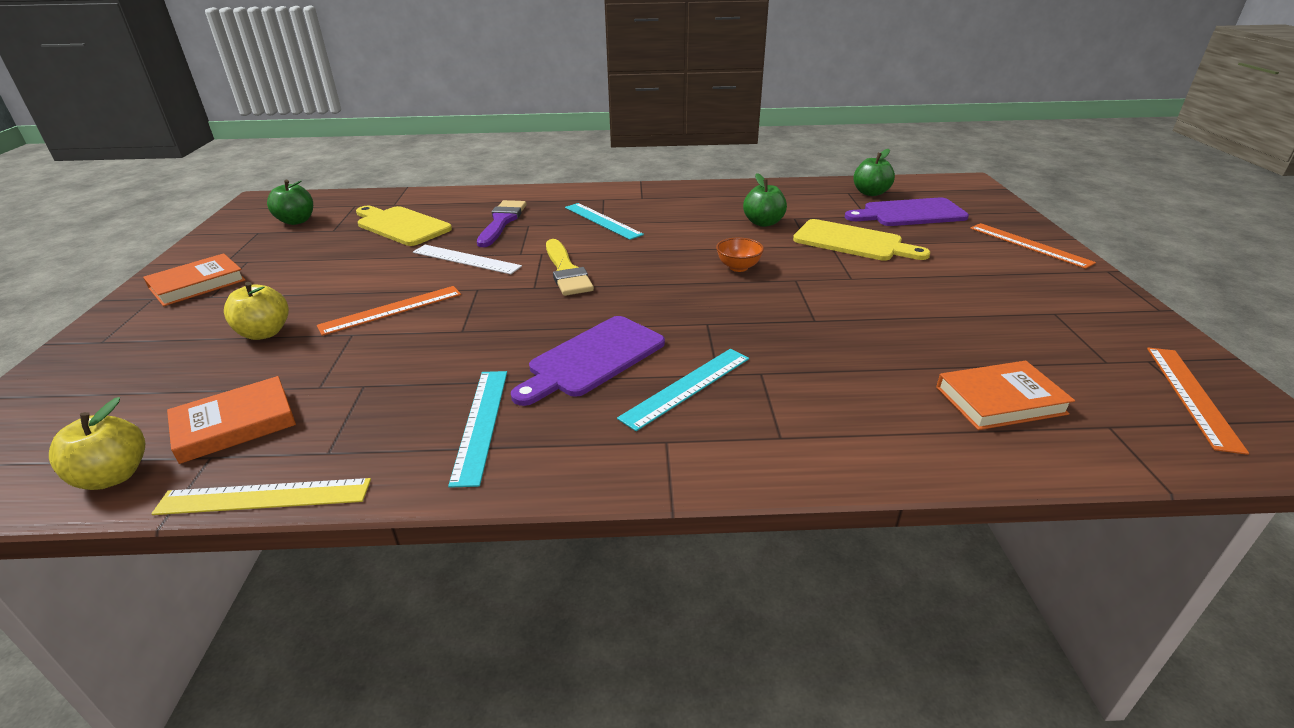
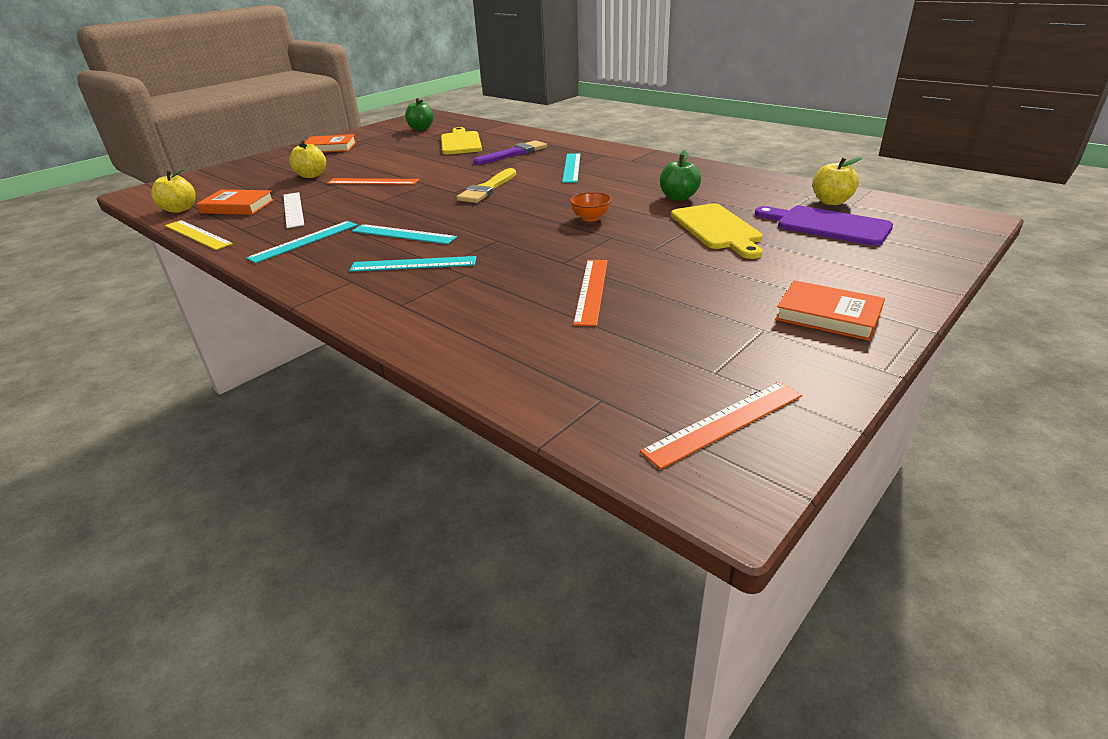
camera: 45 degrees right, 0 degrees up
white ruler [413,245,522,274] -> white ruler moved to [283,192,304,228]
purple cutting board [511,316,665,406] -> turquoise ruler [352,224,457,244]
green apple [853,149,895,196] -> yellow apple [812,157,863,205]
orange book [936,361,1075,430] -> orange book moved to [775,280,885,341]
orange ruler [970,223,1096,269] -> orange ruler moved to [573,260,608,326]

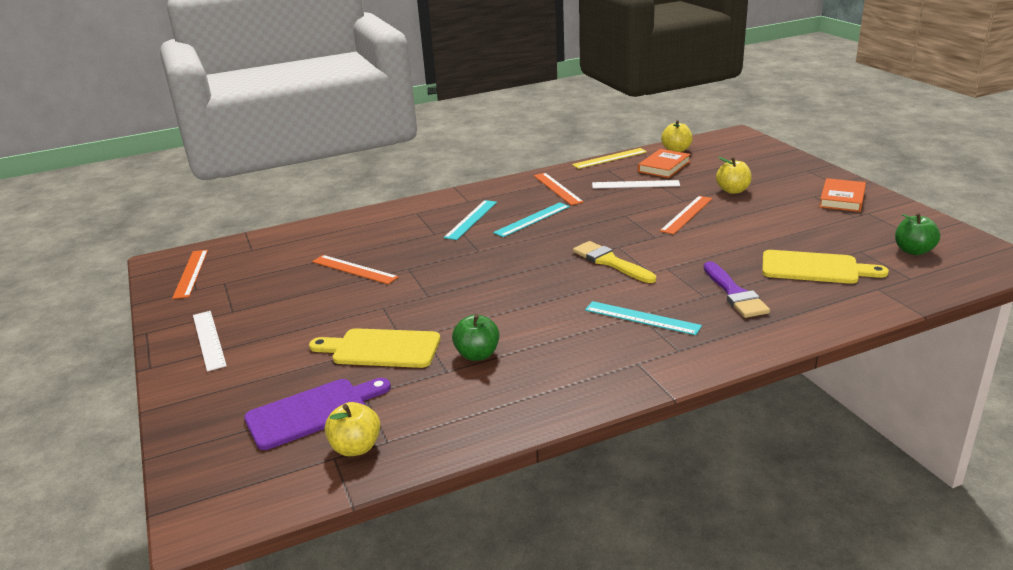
camera: 115 degrees right, 5 degrees down
turquoise ruler [246,221,358,263] -> orange ruler [533,173,584,205]
orange bowl [570,192,612,222] -> none
orange book [775,280,885,341] -> white ruler [193,311,227,372]

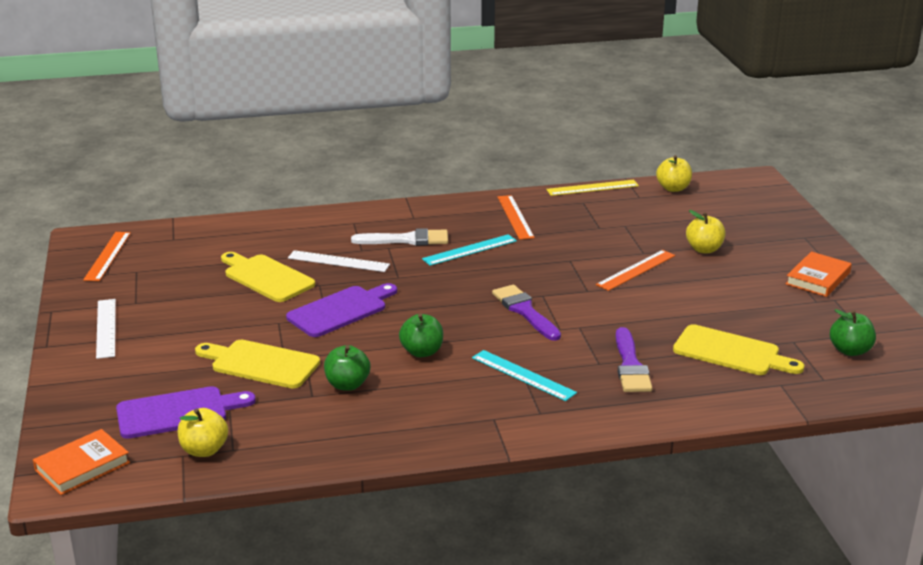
camera: 10 degrees right, 0 degrees up
orange ruler [312,255,399,284] -> yellow cutting board [221,252,315,302]
turquoise ruler [444,200,497,240] -> white brush [351,228,448,245]
yellow brush [573,241,656,283] -> purple brush [492,285,561,341]
white ruler [592,180,680,188] -> white ruler moved to [288,250,390,272]
orange book [638,149,691,178] -> orange book moved to [33,429,130,495]
none -> purple cutting board [286,283,397,337]
none -> green apple [399,313,443,357]

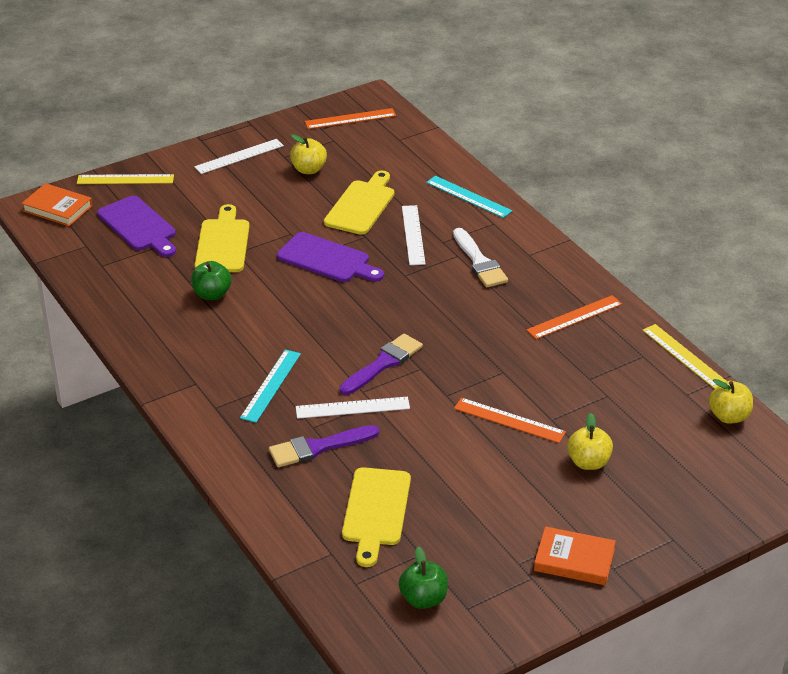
camera: 70 degrees right, 10 degrees up
yellow apple [178,408,228,457] -> yellow apple moved to [290,134,327,174]
green apple [399,313,443,357] -> none
turquoise ruler [422,234,517,266] -> turquoise ruler moved to [426,176,512,218]
none -> yellow ruler [77,174,174,184]
none -> white ruler [296,397,410,419]

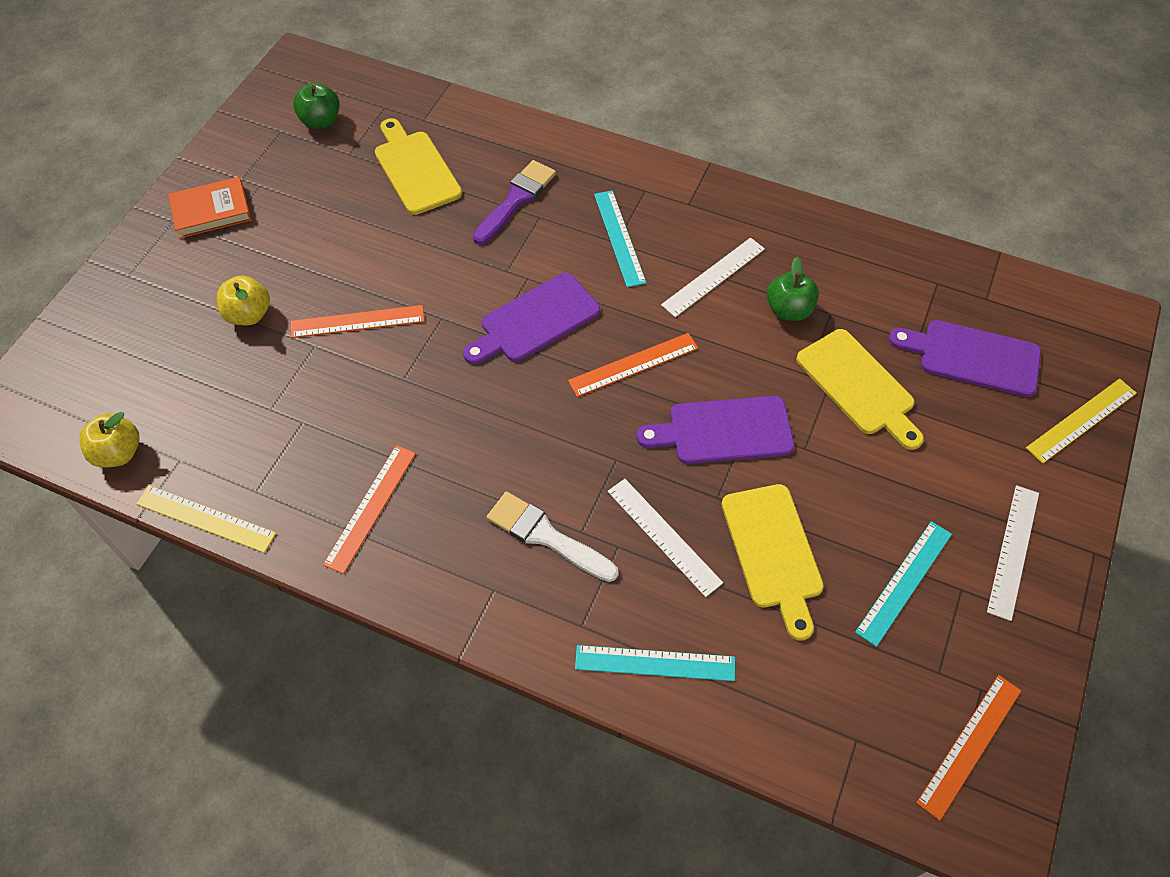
camera: 145 degrees right, 20 degrees up
orange book [21,183,93,226] -> none
yellow apple [290,134,327,174] -> turquoise ruler [855,521,952,647]
white ruler [296,397,410,419] -> white ruler moved to [661,238,765,317]
purple brush [340,334,423,395] -> purple cutting board [463,273,600,364]
none -> orange ruler [568,333,698,397]

